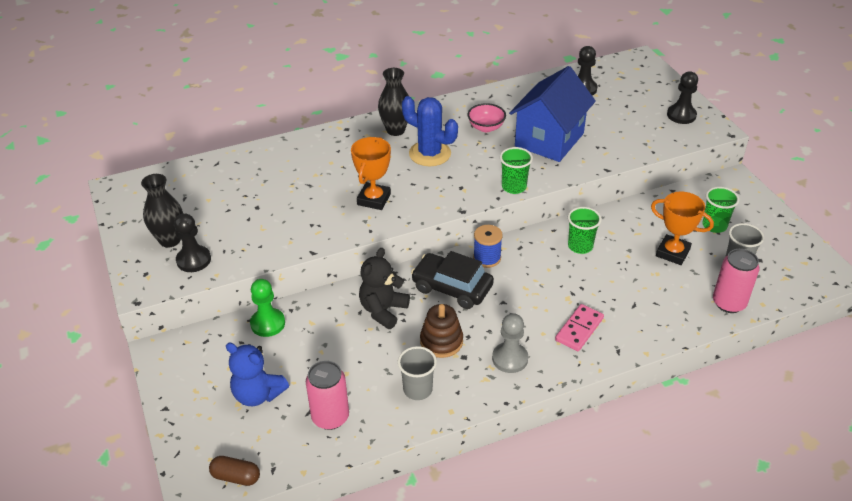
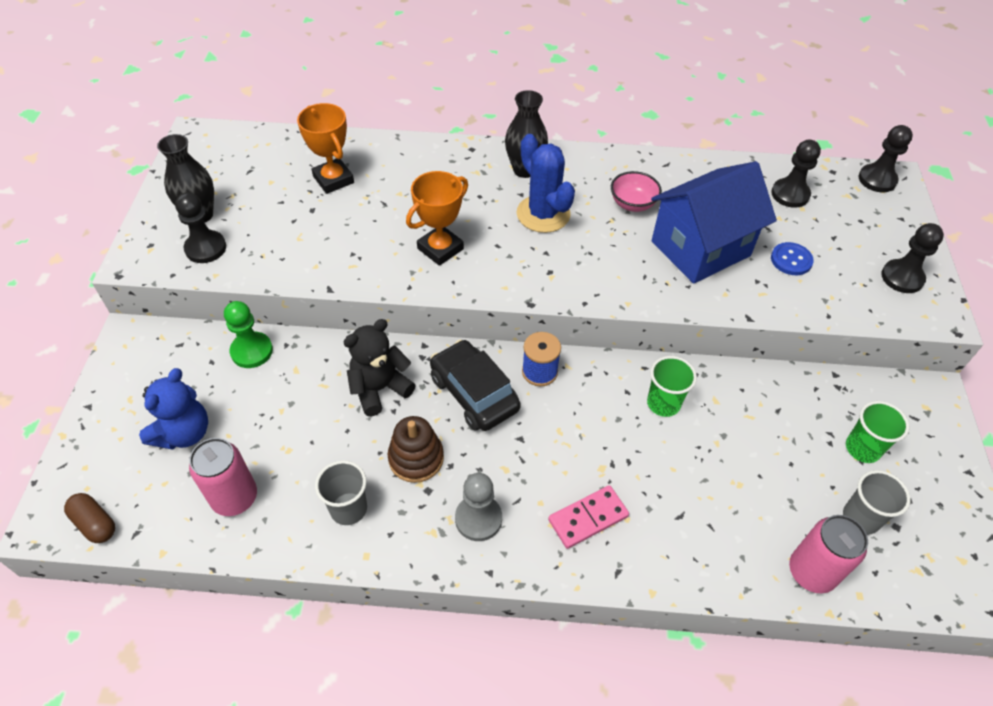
camera: 25 degrees right, 10 degrees up
blue teddy bear [226,343,289,406] -> blue teddy bear turned 120 degrees counterclockwise [139,368,208,450]
green cup [500,147,533,194] -> none
orange trophy [651,192,714,265] -> orange trophy moved to [297,103,354,194]
none -> blue button [771,242,814,275]
none -> black pawn [859,125,913,192]

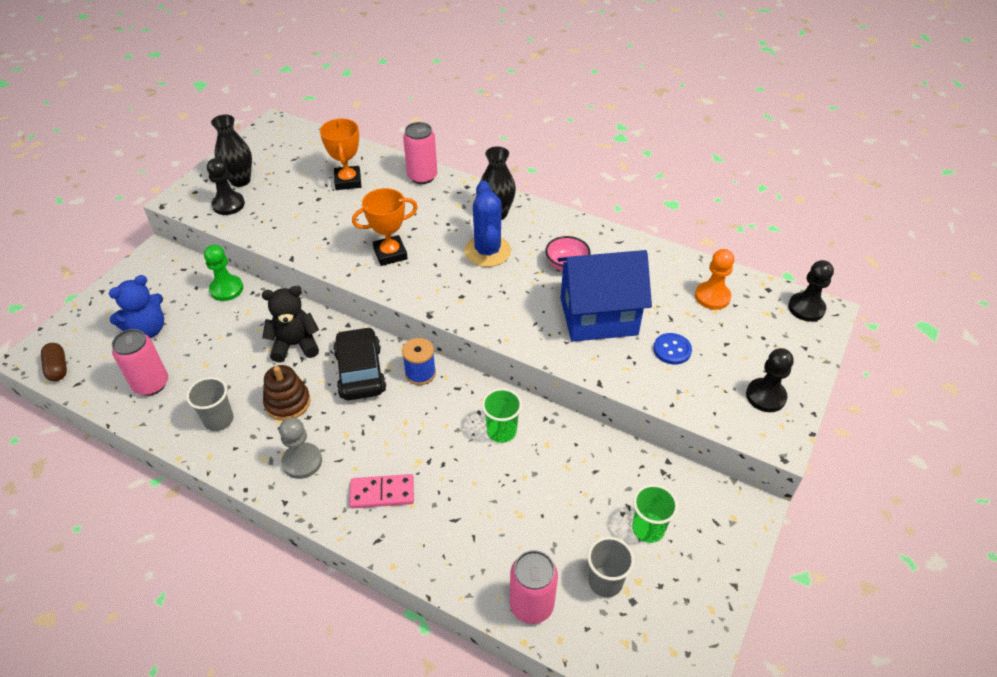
camera: 25 degrees right, 5 degrees down
black pawn [771,140,821,208] -> orange pawn [695,249,734,310]
none -> pink can [403,122,437,184]

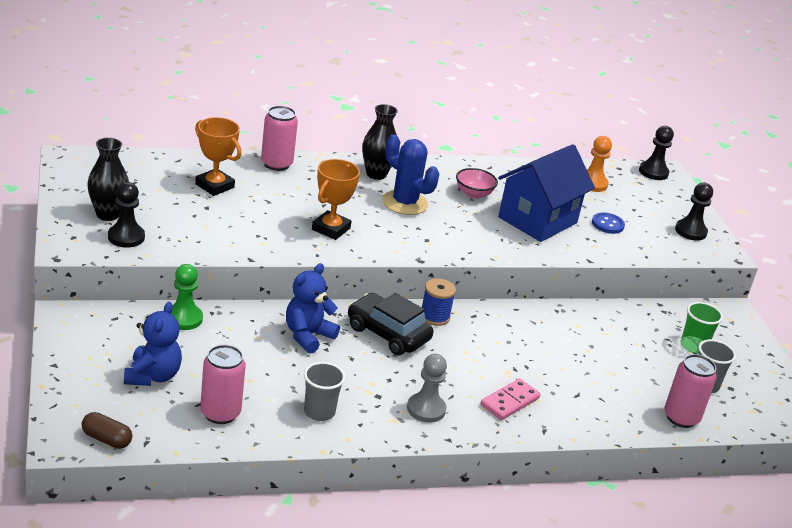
camera: 45 degrees left, 15 degrees down
black teddy bear [262,286,319,362] -> blue teddy bear [286,263,340,354]
brown stacking toy [263,365,310,421] -> none
green cup [482,388,522,443] -> none

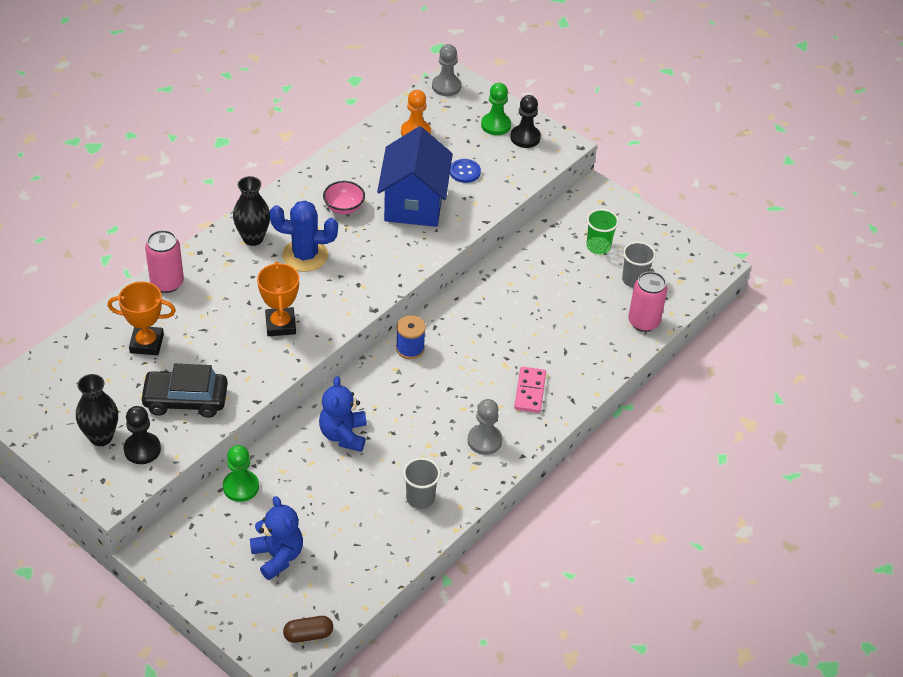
camera: 35 degrees left, 15 degrees up
pink can [200,345,246,424] -> none
black car [348,293,433,356] -> black car moved to [140,364,228,418]
black pawn [639,126,674,180] -> grey pawn [432,44,461,96]
none -> green pawn [481,83,511,135]

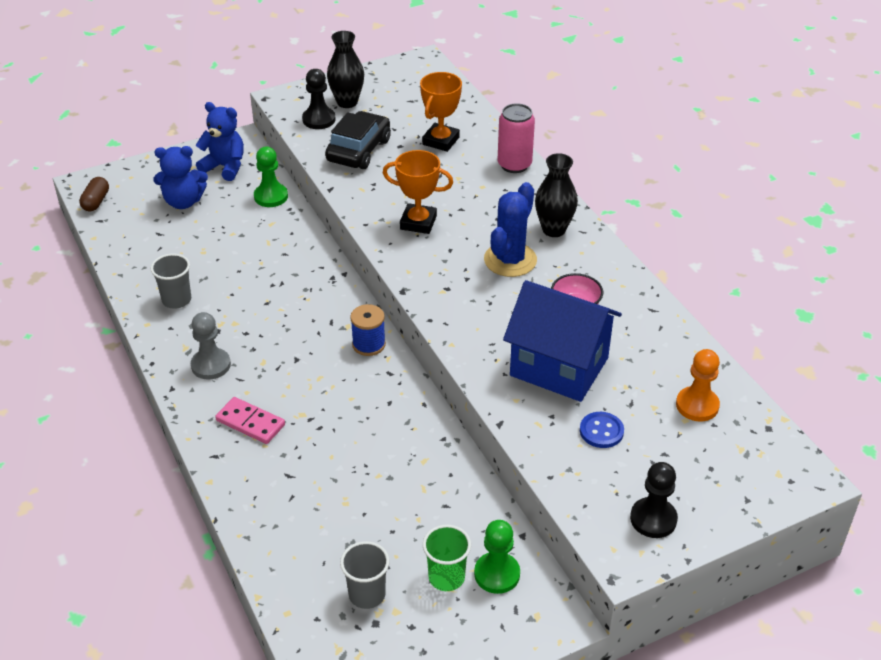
camera: 115 degrees right, 5 degrees down
blue teddy bear [319,376,367,452] -> blue teddy bear moved to [196,102,244,181]
grey pawn [432,44,461,96] -> none
green pawn [481,83,511,135] -> green pawn moved to [474,520,520,594]
pink can [628,272,668,332] -> none

